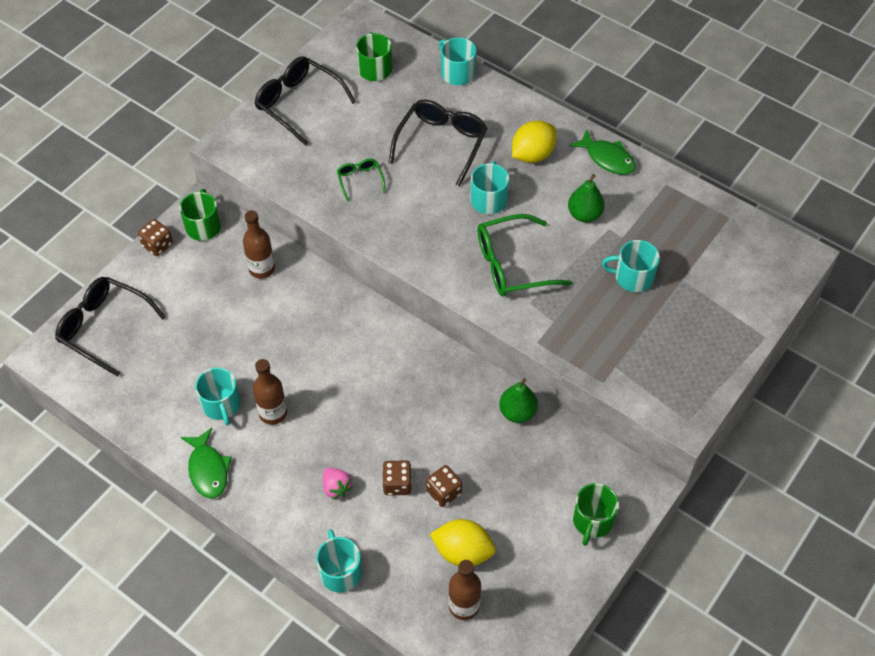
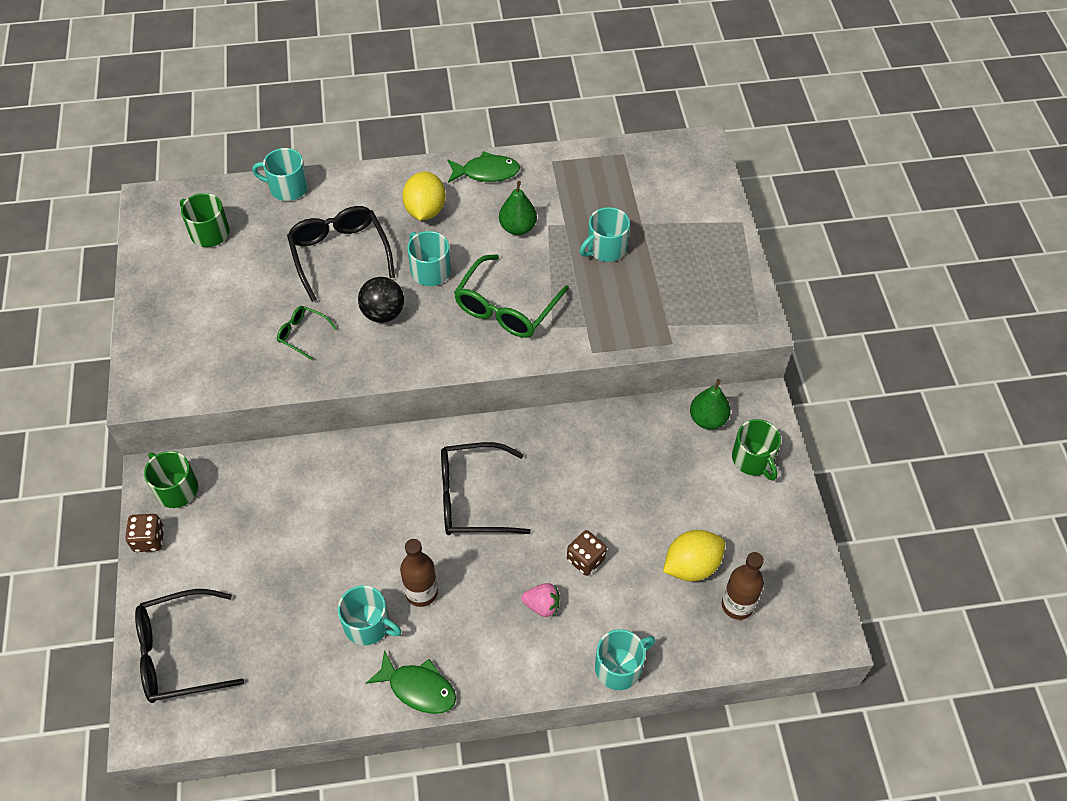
camera: 45 degrees left, 0 degrees up
brown bottle [243,210,275,279] -> none
black glasses [255,56,356,146] -> black glasses moved to [441,442,531,535]
turquoise mug [316,529,362,593] -> turquoise mug turned 120 degrees clockwise [595,629,655,690]
brown dice [426,465,462,507] -> none
green pear [499,378,538,423] -> green pear moved to [690,379,731,430]
none -> black ball [358,277,404,323]

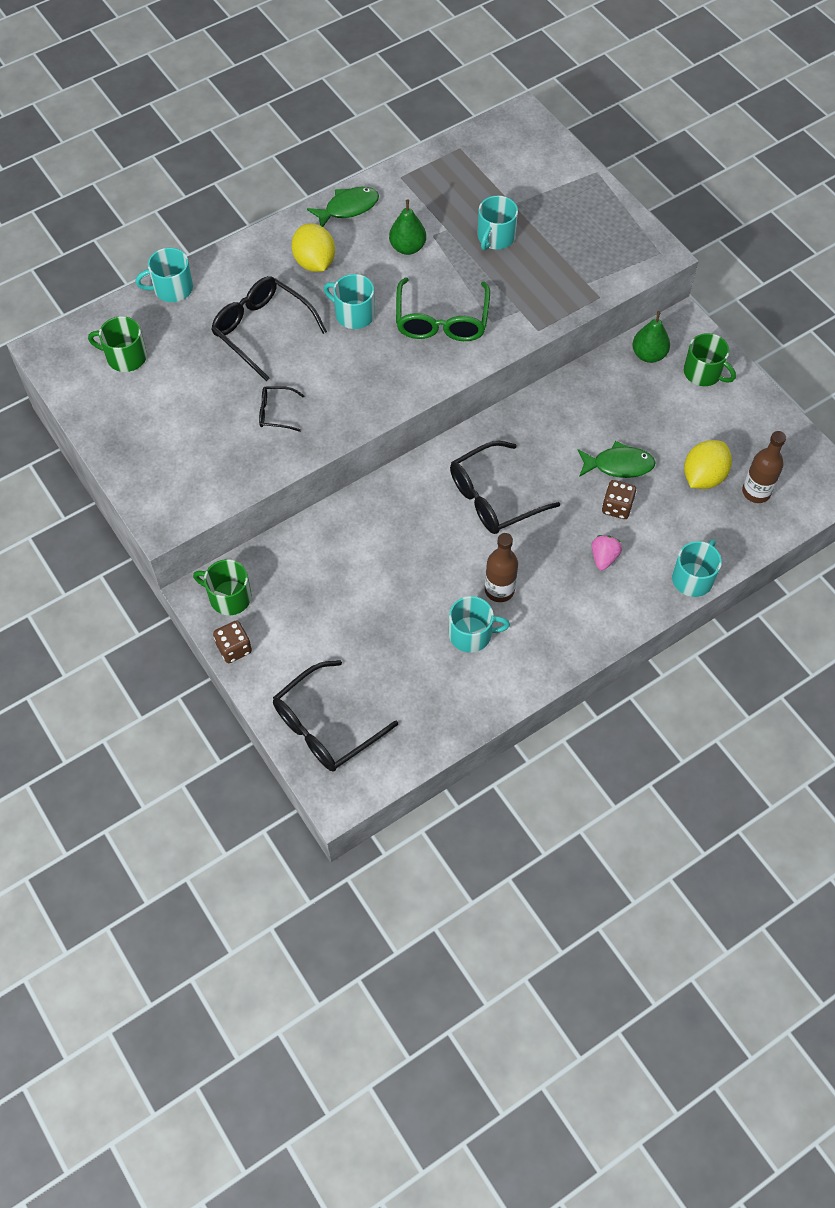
camera: 25 degrees left, 5 degrees up
green glasses [277,306,337,360] -> black glasses [259,386,305,432]
black ball [358,277,404,323] -> none
green fish [366,650,456,714] -> green fish moved to [578,441,656,478]
pink strawberry [521,583,560,617] -> pink strawberry turned 60 degrees counterclockwise [592,535,622,570]

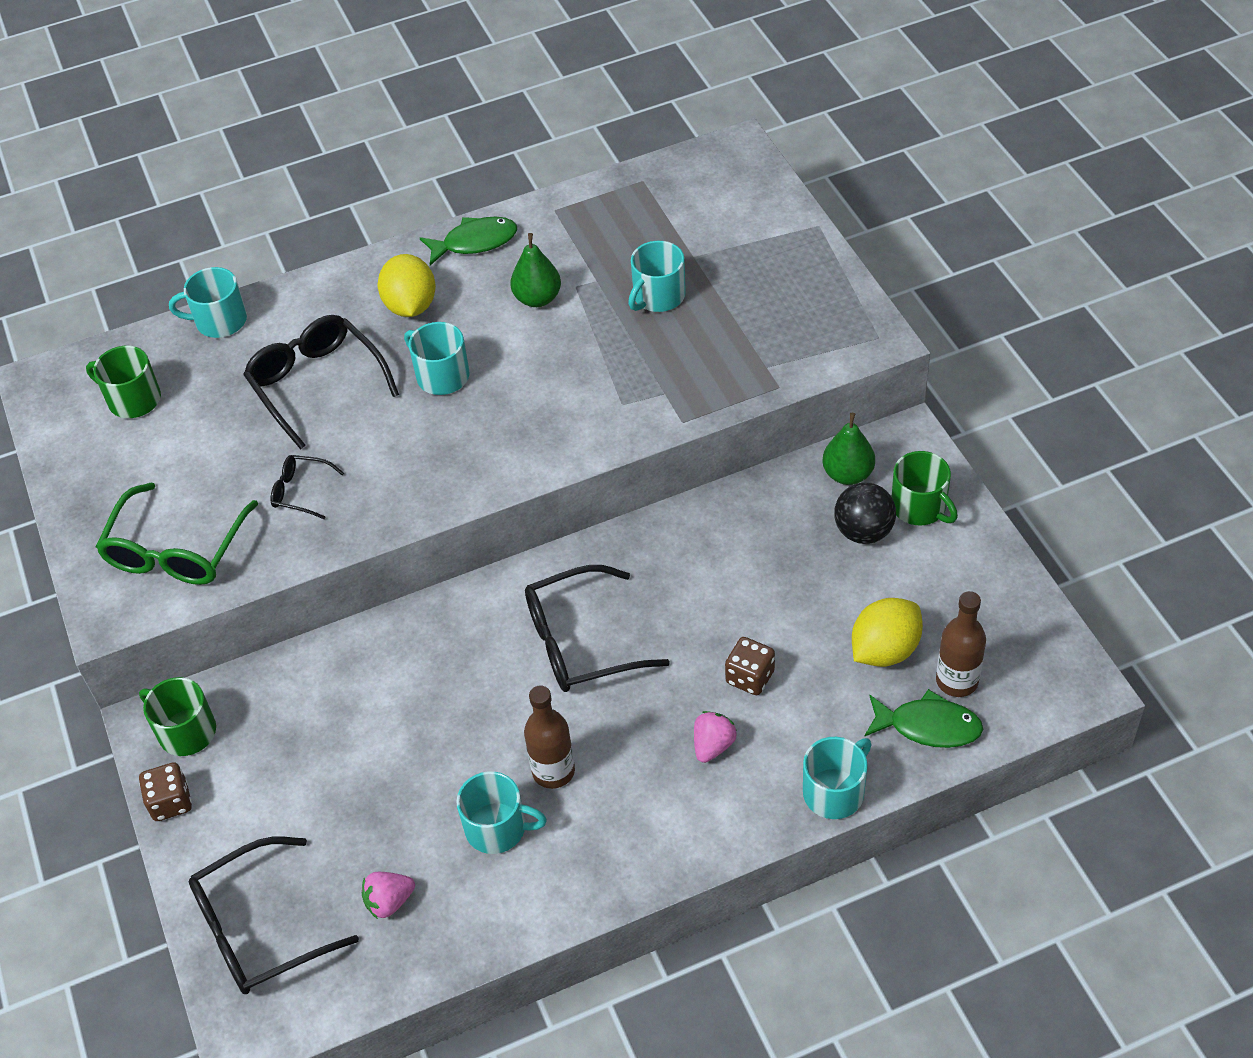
camera: 15 degrees right, 10 degrees down
green glasses [396,277,490,341] -> green glasses moved to [96,482,258,585]
green fish [578,441,656,478] -> green fish moved to [864,689,983,748]
none -> pink strawberry [362,872,415,919]
none -> black ball [834,482,896,544]

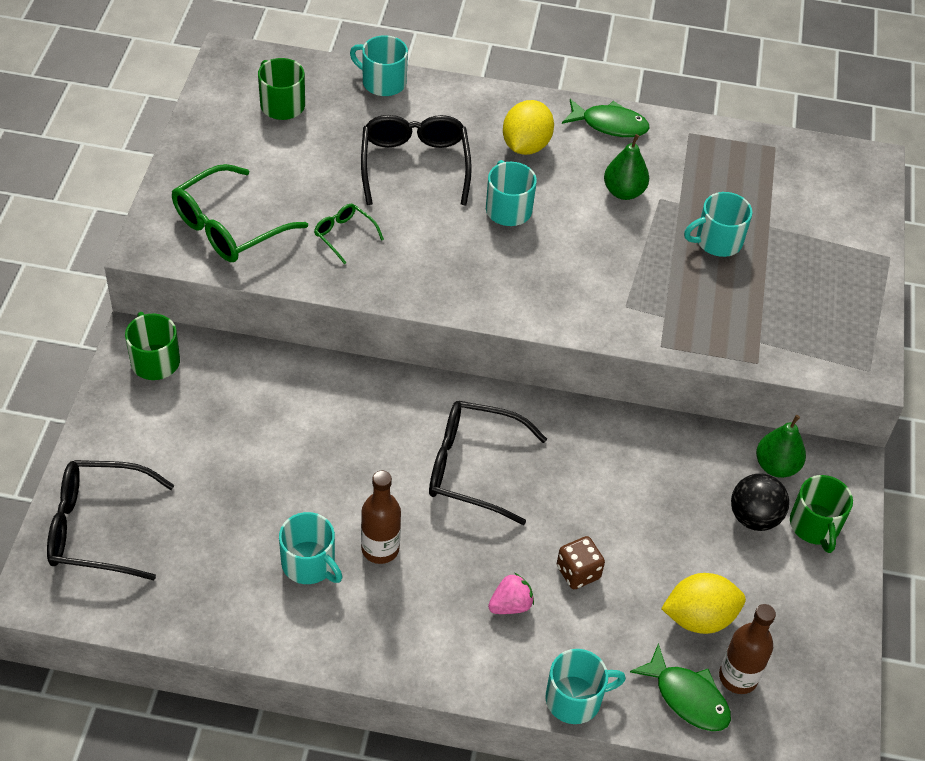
camera: 25 degrees right, 0 degrees up
brown dice [139,762,192,821] -> none
black glasses [270,455,344,519] -> green glasses [314,204,384,264]
pink strawberry [362,872,415,919] -> none

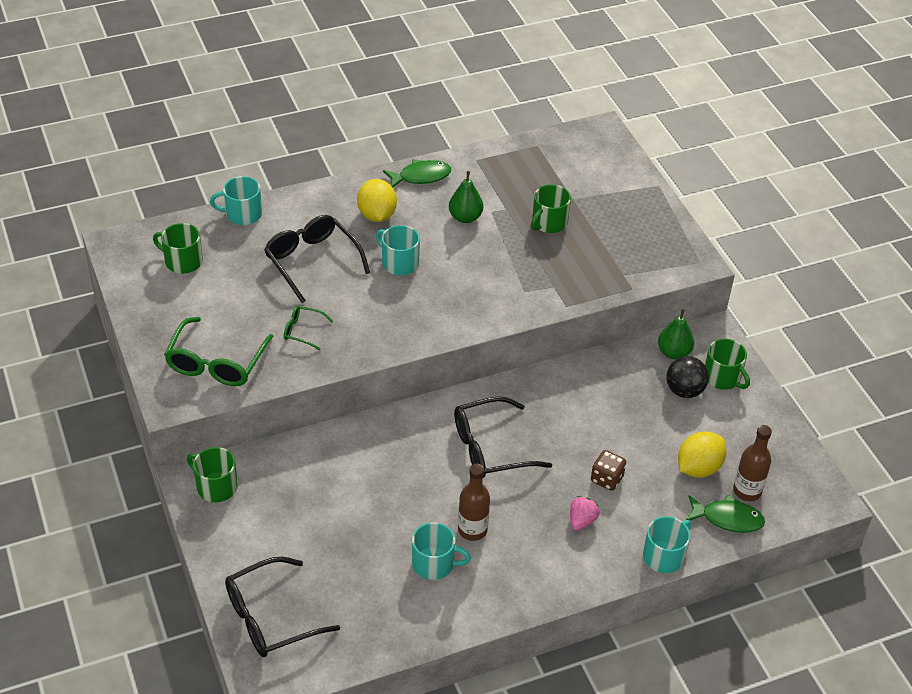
camera: 30 degrees left, 5 degrees down
turquoise mug [684,192,753,257] -> green mug [531,184,571,233]

